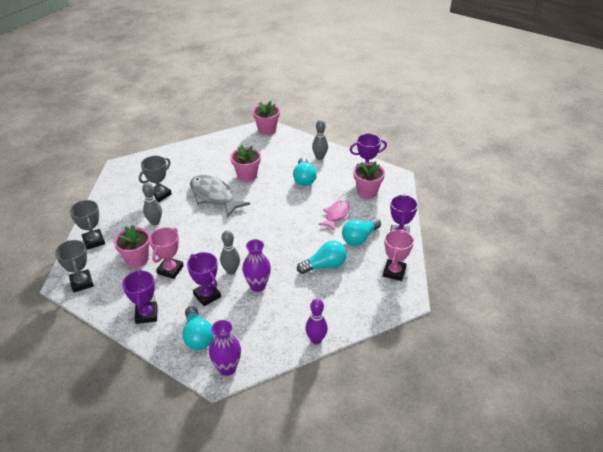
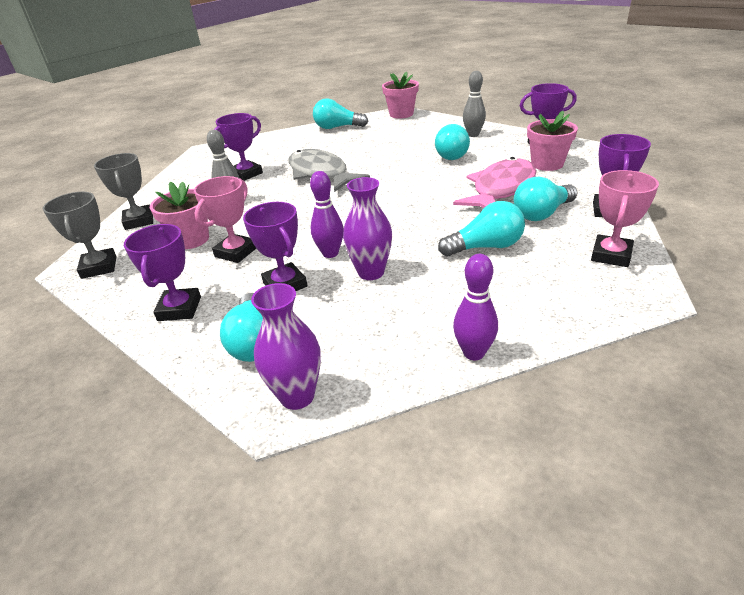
camera: 10 degrees right, 5 degrees down
grey trophy [139,156,172,202] -> purple trophy [214,113,263,181]
grey bowling pin [220,230,240,275] -> purple bowling pin [310,171,344,258]
pink flower pot [230,145,261,182] -> none
pink fish [318,201,350,230] -> pink fish [453,157,536,208], size x1.68
none -> turquoise light bulb [313,98,368,129]

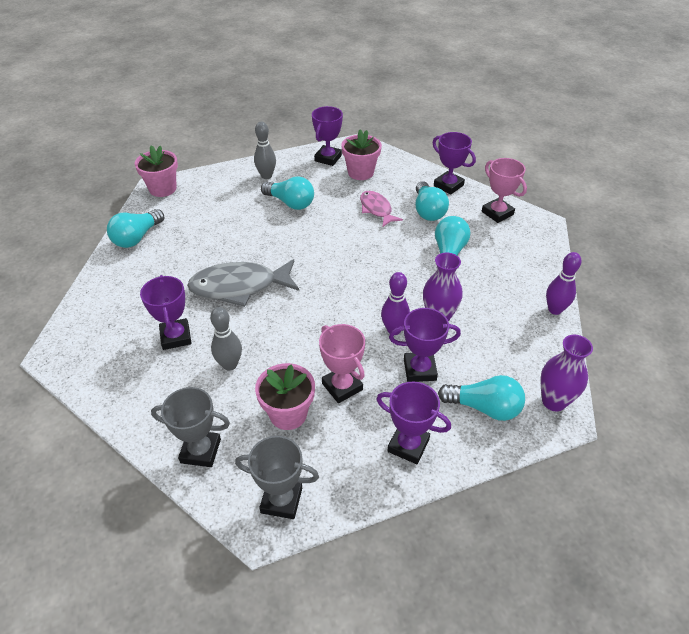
camera: 65 degrees left, 10 degrees up
pink fish [453,157,536,208] -> pink fish [360,191,403,227], size x0.59

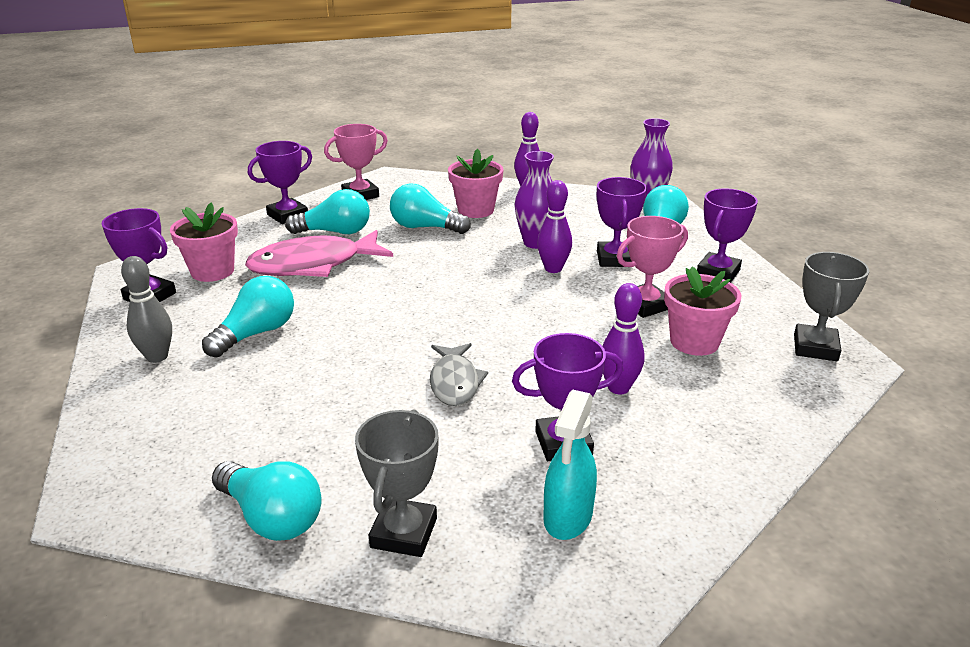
camera: 85 degrees left, 15 degrees down
pink flower pot [135,145,178,197] -> pink flower pot moved to [448,149,504,218]
grey trophy [151,387,230,467] -> grey trophy moved to [355,409,438,557]
grey fish [187,259,299,307] -> grey fish [430,343,488,406], size x0.59
grey bowling pin [210,307,242,371] -> purple bowling pin [602,283,645,394]
pink fish [360,191,403,227] -> pink fish [245,230,393,277], size x1.68
none -> turquoise spray bottle [543,390,597,540]

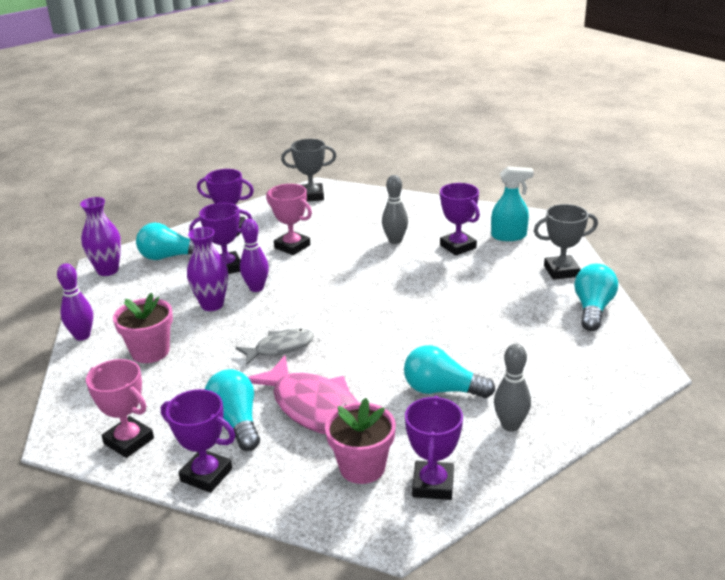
camera: 110 degrees left, 0 degrees up
turquoise light bulb [390,184,471,234] -> none
grey fish [430,343,488,406] -> grey fish moved to [236,329,314,366]
purple bowling pin [602,283,645,394] -> grey bowling pin [382,175,408,244]
pink flower pot [664,267,741,356] -> none

